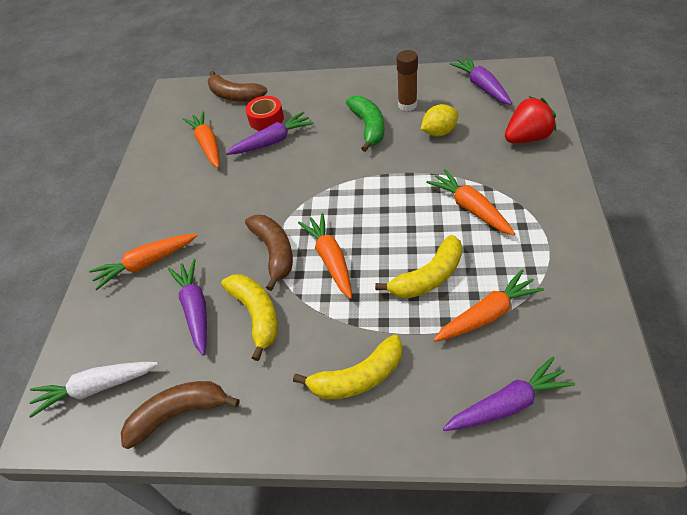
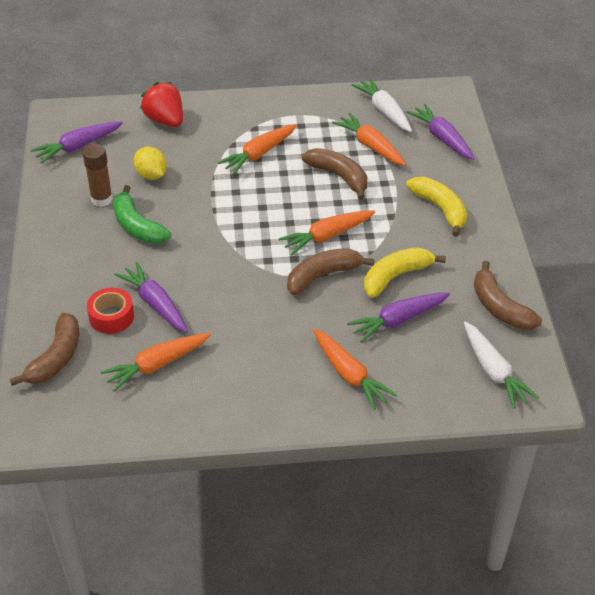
camera: 105 degrees left, 5 degrees down
green banana [346,96,384,152] -> green banana turned 105 degrees counterclockwise [113,185,171,244]
yellow banana [375,235,462,299] -> brown banana [302,148,367,200]
none -> white carrot [352,78,412,132]

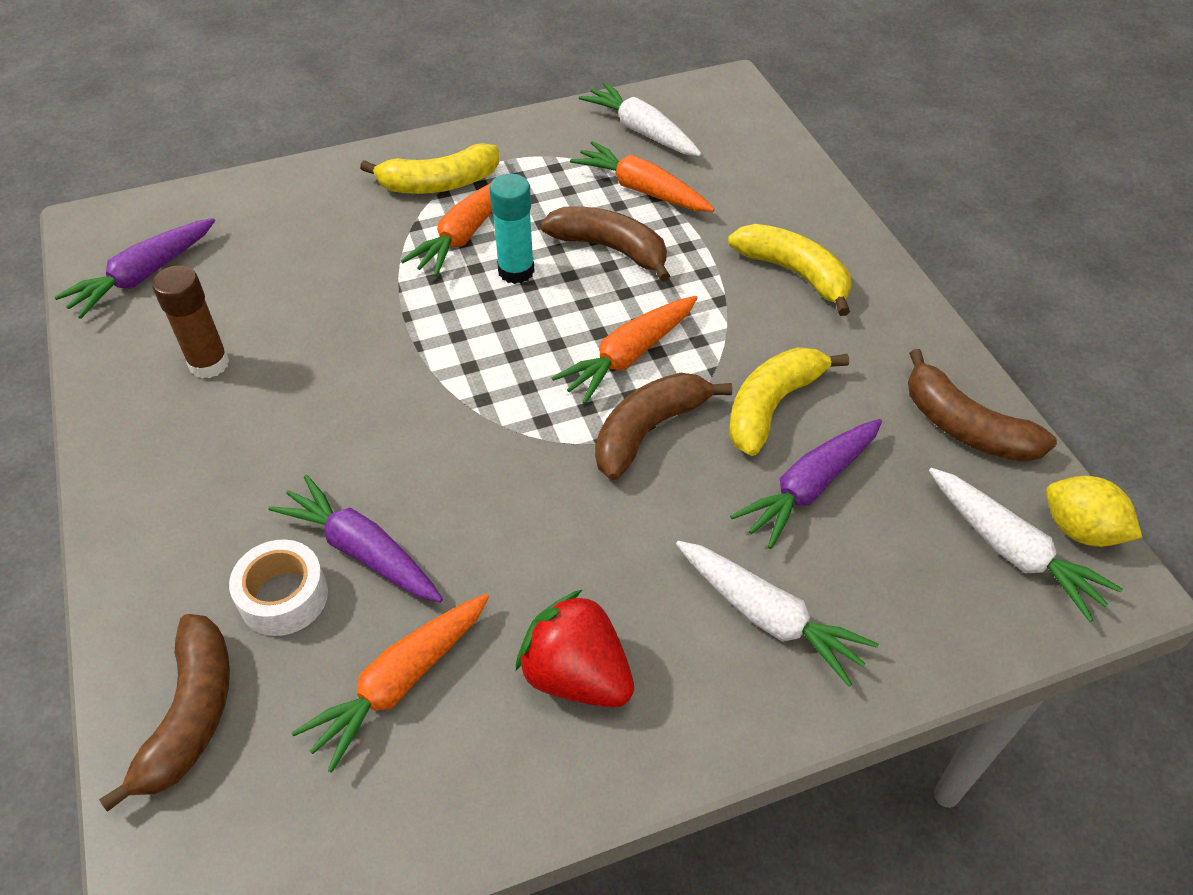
camera: 15 degrees left, 5 degrees up
red tape [87,288,134,334] -> white tape [229,540,328,636]
green banana [113,185,171,244] -> none
yellow lemon [133,147,167,180] -> yellow lemon moved to [1046,476,1142,547]
red strawberry [140,81,183,127] -> red strawberry moved to [516,590,634,707]
orange carrot [313,329,397,410] -> white carrot [676,541,879,686]
purple carrot [406,104,474,160] -> none
none -> yellow banana [360,143,499,194]
none -> turquoise glue stick [489,174,535,284]

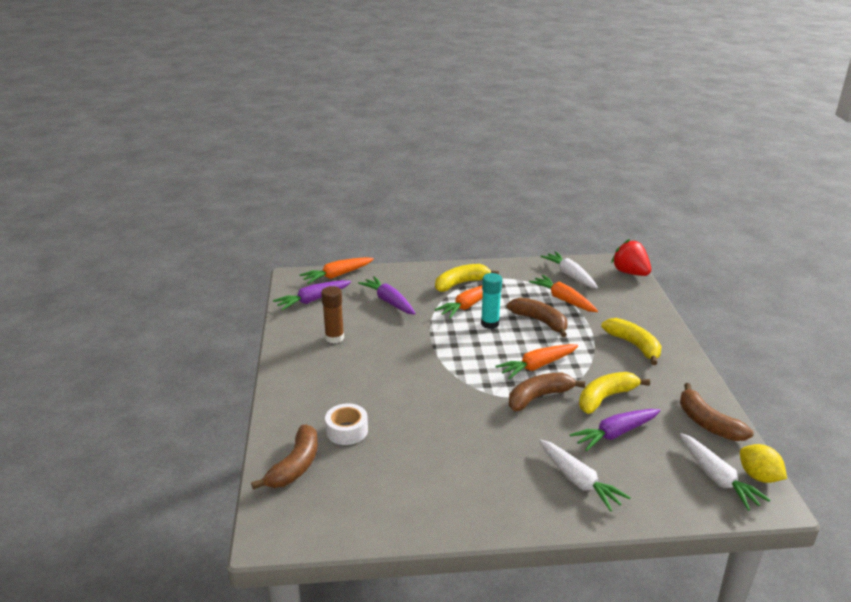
camera: 15 degrees right, 20 degrees down
purple carrot [268,475,443,602] -> purple carrot moved to [358,276,416,315]
orange carrot [291,594,489,773] -> orange carrot moved to [299,257,374,284]
yellow banana [360,143,499,194] -> yellow banana turned 150 degrees clockwise [435,264,499,292]
red strawberry [516,590,634,707] -> red strawberry moved to [611,239,651,276]

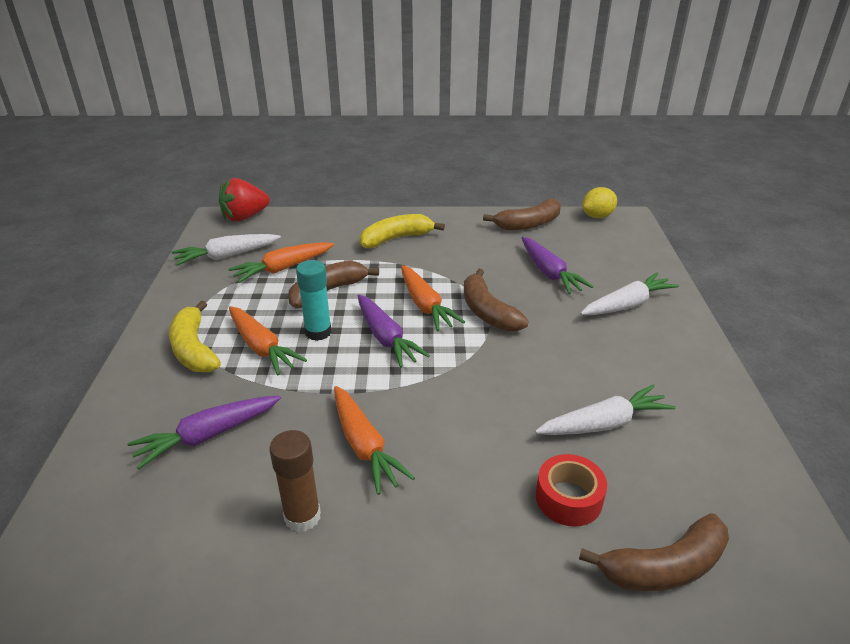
camera: 85 degrees left, 5 degrees up
brown banana [251,425,318,490] -> brown banana turned 135 degrees clockwise [579,513,729,591]
purple carrot [273,280,351,311] -> purple carrot moved to [358,295,430,368]
orange carrot [299,257,374,284] -> orange carrot moved to [334,386,415,495]
white tape [325,403,368,445] -> red tape [536,454,607,527]
yellow banana [579,372,650,414] -> none
white carrot [680,433,770,511] -> white carrot moved to [535,385,676,435]

